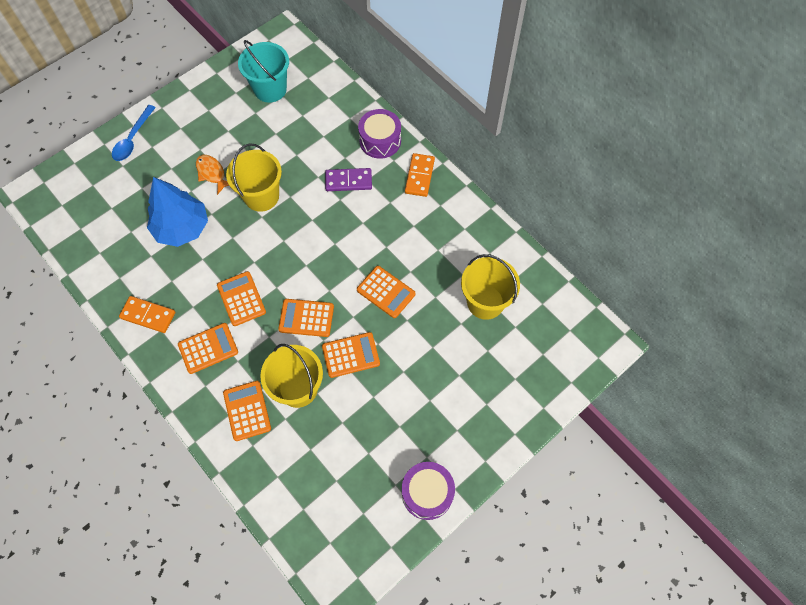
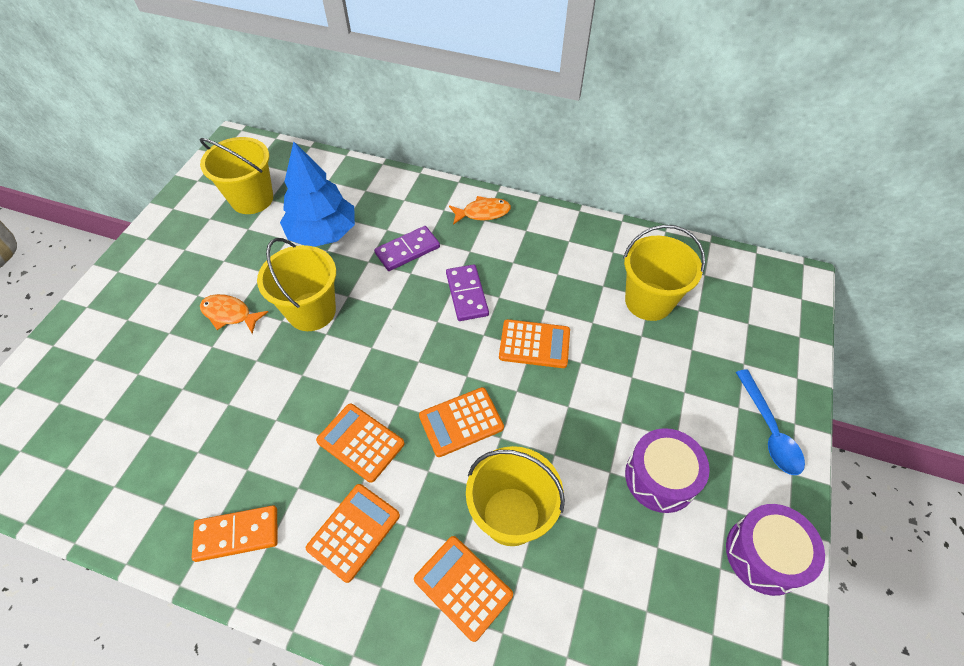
camera: 30 degrees left, 10 degrees down
blue spoon [112,105,156,161] -> blue spoon moved to [736,369,805,475]
blue tree [147,177,208,247] -> blue tree moved to [280,142,355,247]
turquoise bucket [238,40,289,103] -> yellow bucket [200,137,273,214]
orange calculator [322,332,380,378] -> none
purple drum [358,109,401,159] -> purple drum moved to [625,428,710,513]
orange domino [405,153,435,197] -> orange fish [449,196,511,225]
none -> purple domino [446,264,489,321]

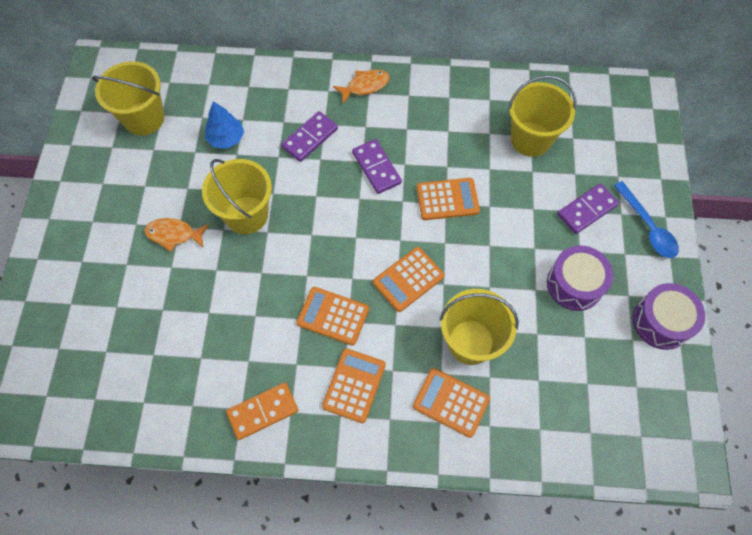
camera: 15 degrees left, 10 degrees up
blue tree [280,142,355,247] -> blue tree [205,101,244,149], size x0.57
none -> purple domino [557,183,619,234]

